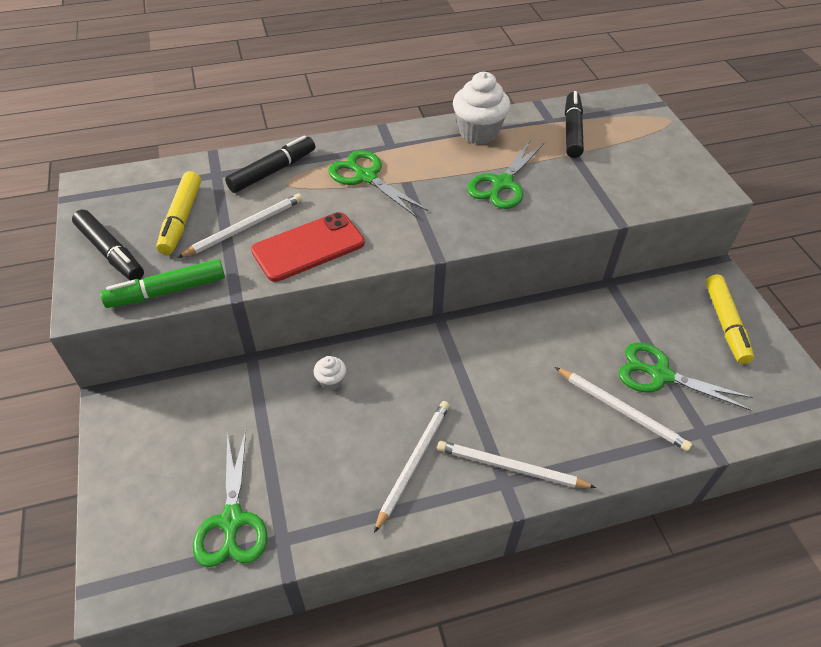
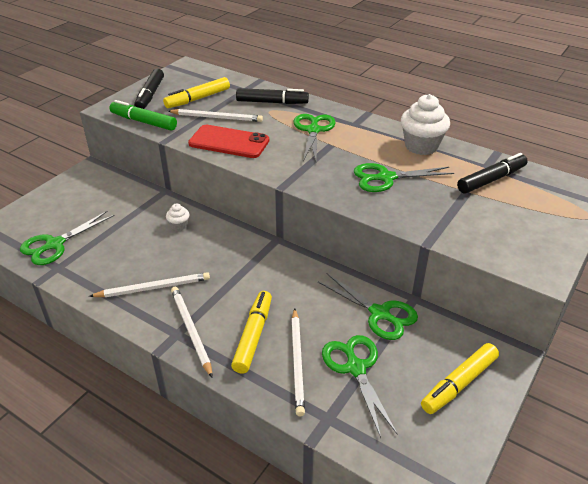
camera: 50 degrees right, 10 degrees down
none -> yellow marker [231,291,272,374]
none -> green scissors [318,274,418,340]

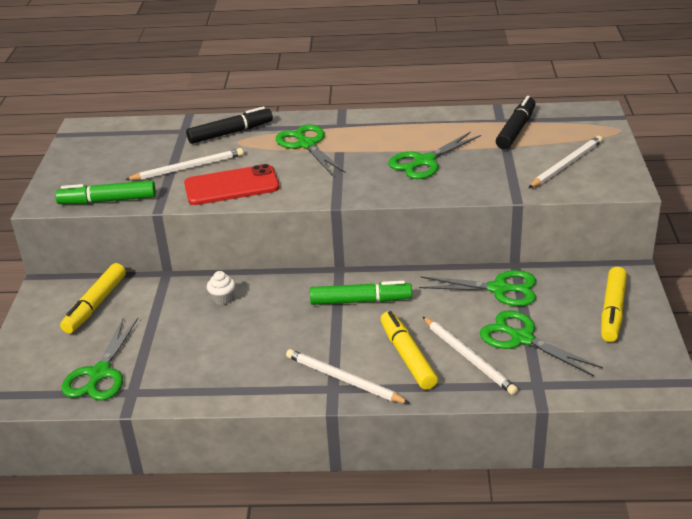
camera: 30 degrees left, 5 degrees down
white pencil [89,272,210,297] -> white pencil moved to [529,136,603,188]
black marker [134,68,164,109] -> none
yellow marker [163,77,230,108] -> yellow marker moved to [60,263,126,333]
white cupcake [401,94,450,155] -> none
none -> green marker [310,281,412,305]

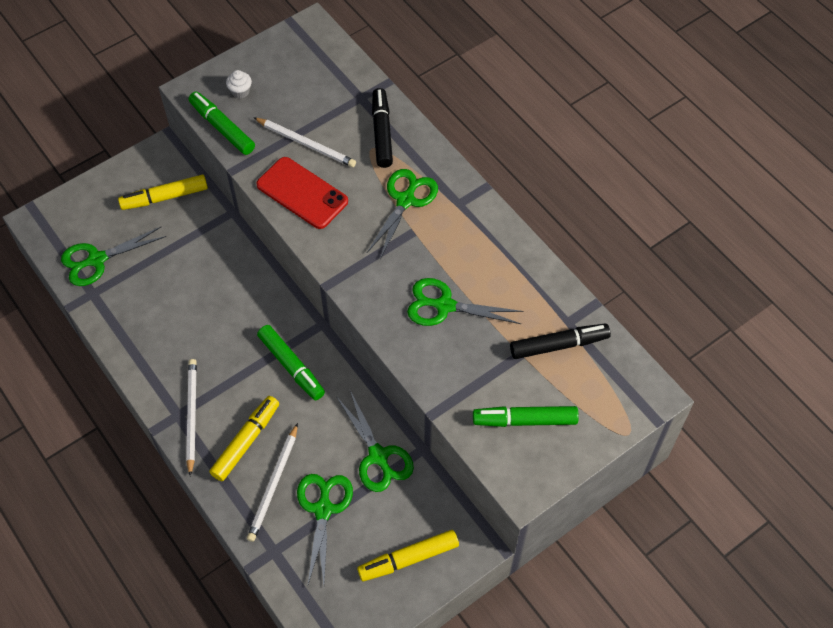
camera: 50 degrees right, 25 degrees up
black marker [186,106,273,144] -> black marker turned 120 degrees counterclockwise [372,88,393,168]
white cupcake [207,271,235,305] -> white cupcake moved to [226,70,252,99]
white pencil [529,136,603,188] -> green marker [473,406,579,427]

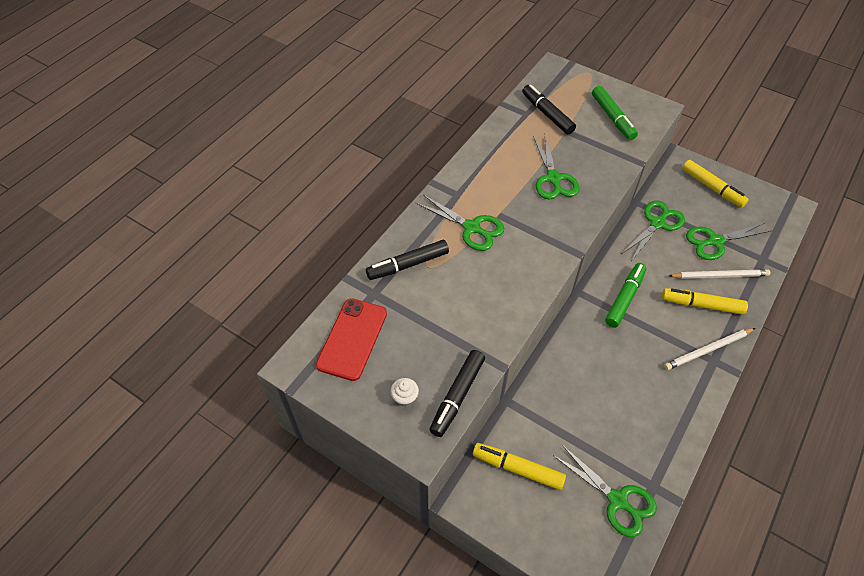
camera: 110 degrees left, 5 degrees down
yellow marker [118,175,208,210] -> yellow marker turned 150 degrees clockwise [473,443,566,490]
green marker [189,92,255,155] -> black marker [429,350,485,437]
white pencil [254,118,356,167] -> none
red phone [256,157,348,229] -> red phone moved to [316,298,387,381]
green scissors [367,169,438,259] -> green scissors turned 150 degrees counterclockwise [415,195,505,251]

